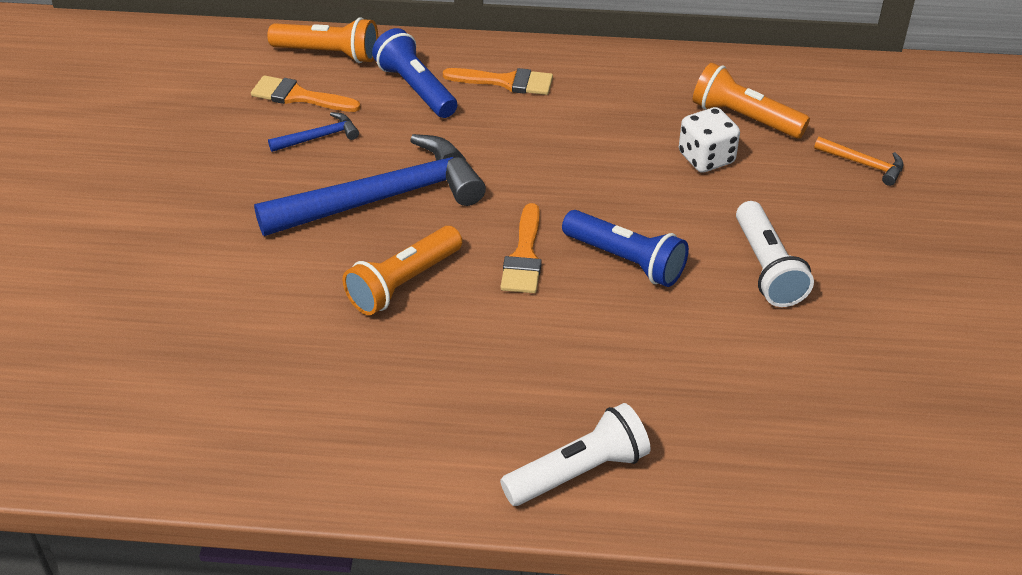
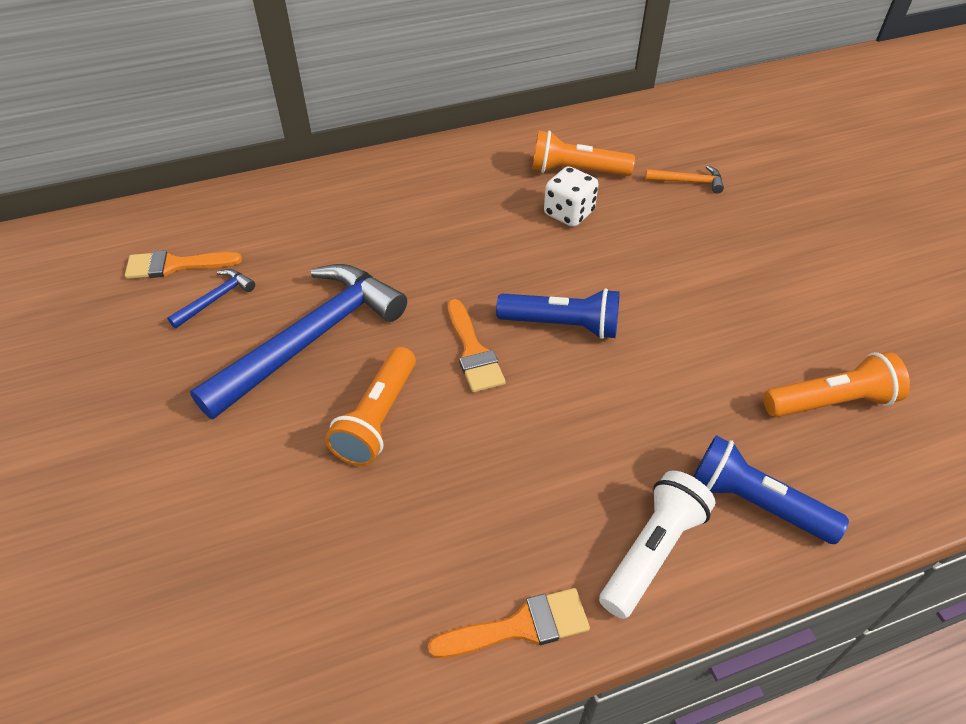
camera: 25 degrees left, 5 degrees up
orange flashlight [267,17,378,63] -> orange flashlight moved to [763,352,910,417]
blue flashlight [372,28,457,118] -> blue flashlight moved to [693,435,849,544]
orange brush [443,68,553,95] -> orange brush moved to [428,588,590,658]
white flashlight [736,201,814,307] -> none

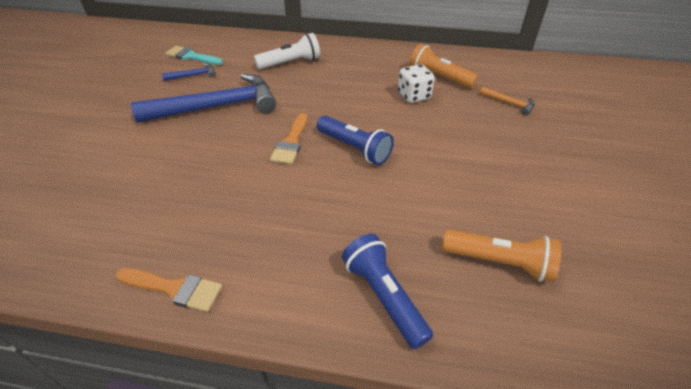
camera: 30 degrees right, 5 degrees down
orange brush [125,250,242,279] -> turquoise brush [165,46,223,65]
orange flashlight [325,347,416,466] -> none
white flashlight [599,471,715,619] -> white flashlight moved to [254,33,320,69]

